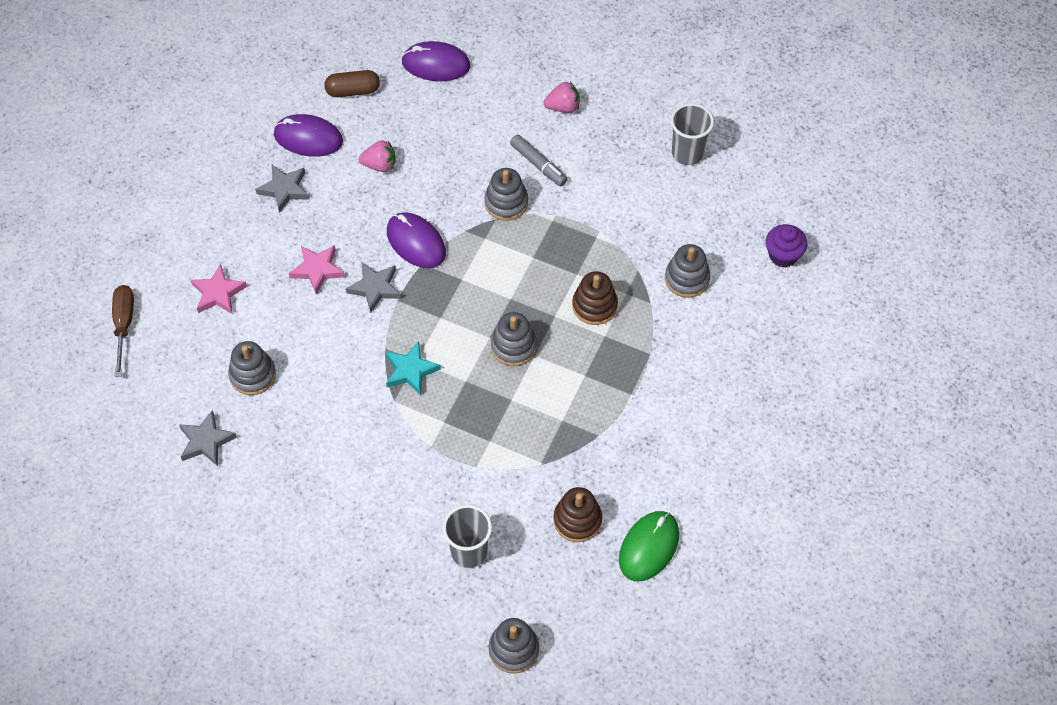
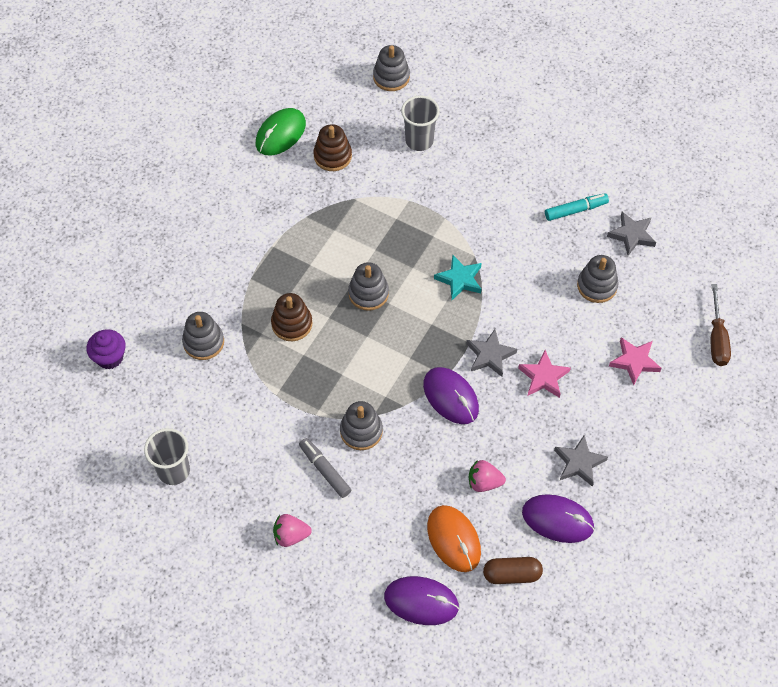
camera: 175 degrees left, 0 degrees up
none -> orange mouse [427,505,481,572]
none -> turquoise marker [545,193,609,221]

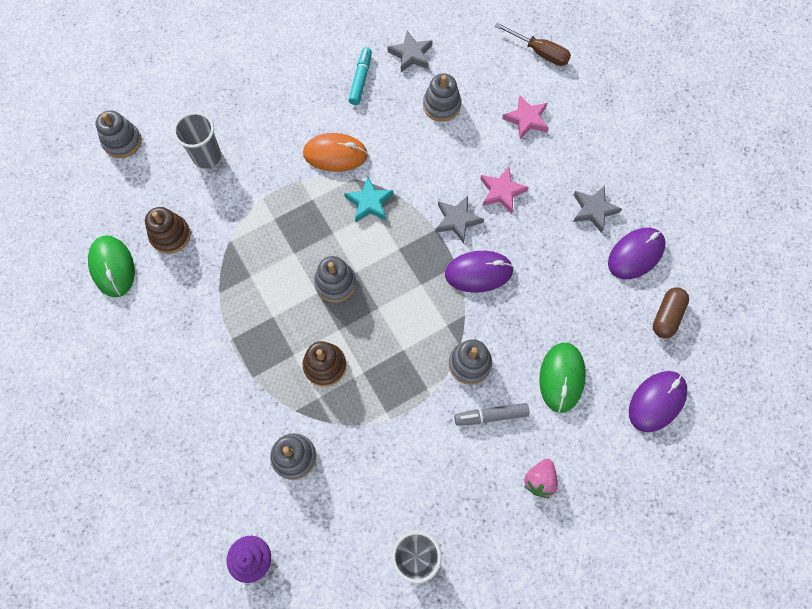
camera: 60 degrees left, 10 degrees up
orange mouse [427,505,481,572] -> orange mouse moved to [303,133,368,172]
pink strawberry [469,460,506,492] -> none
none -> green mouse [539,343,586,413]

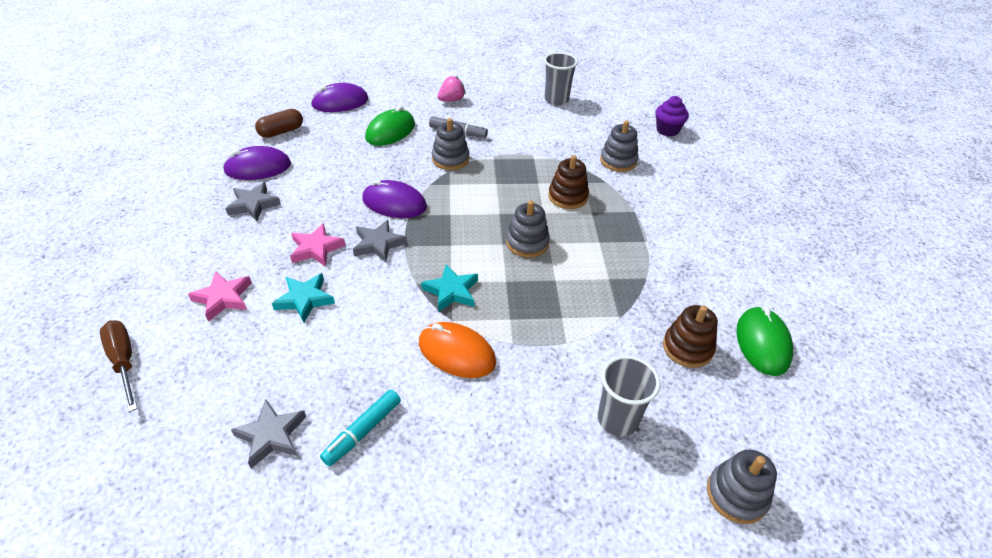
camera: 155 degrees left, 25 degrees down
grey stacking toy [423,73,461,122] -> none
none -> turquoise star [272,273,335,323]

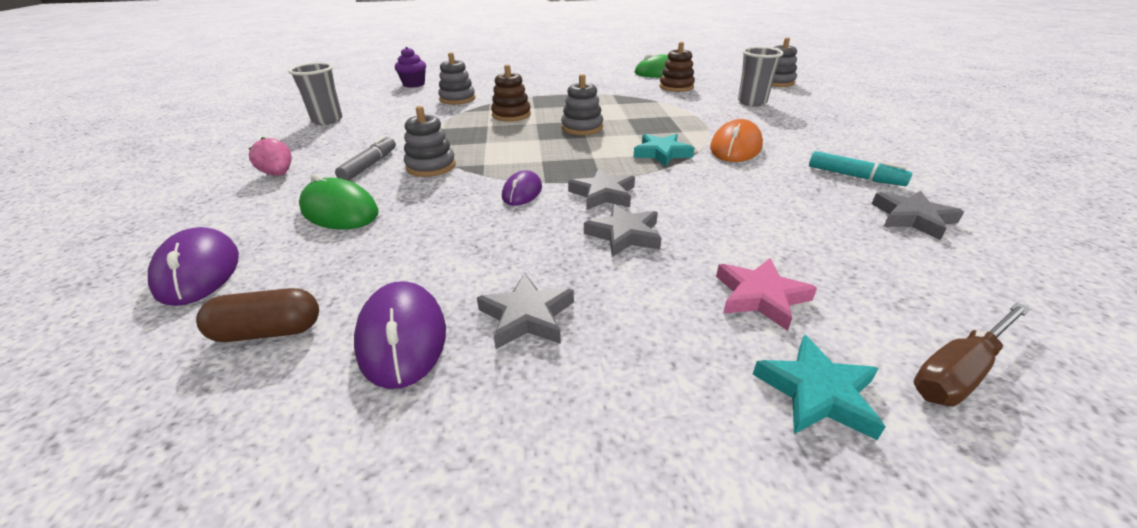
camera: 90 degrees left, 10 degrees down
brown capsule [255,109,303,138] -> brown capsule turned 60 degrees counterclockwise [196,288,319,342]
turquoise star [272,273,335,323] -> turquoise star moved to [753,335,886,440]
pink star [290,223,346,267] -> grey star [584,204,662,257]
purple mouse [362,180,427,218] -> purple mouse [502,170,542,206], size x0.64

